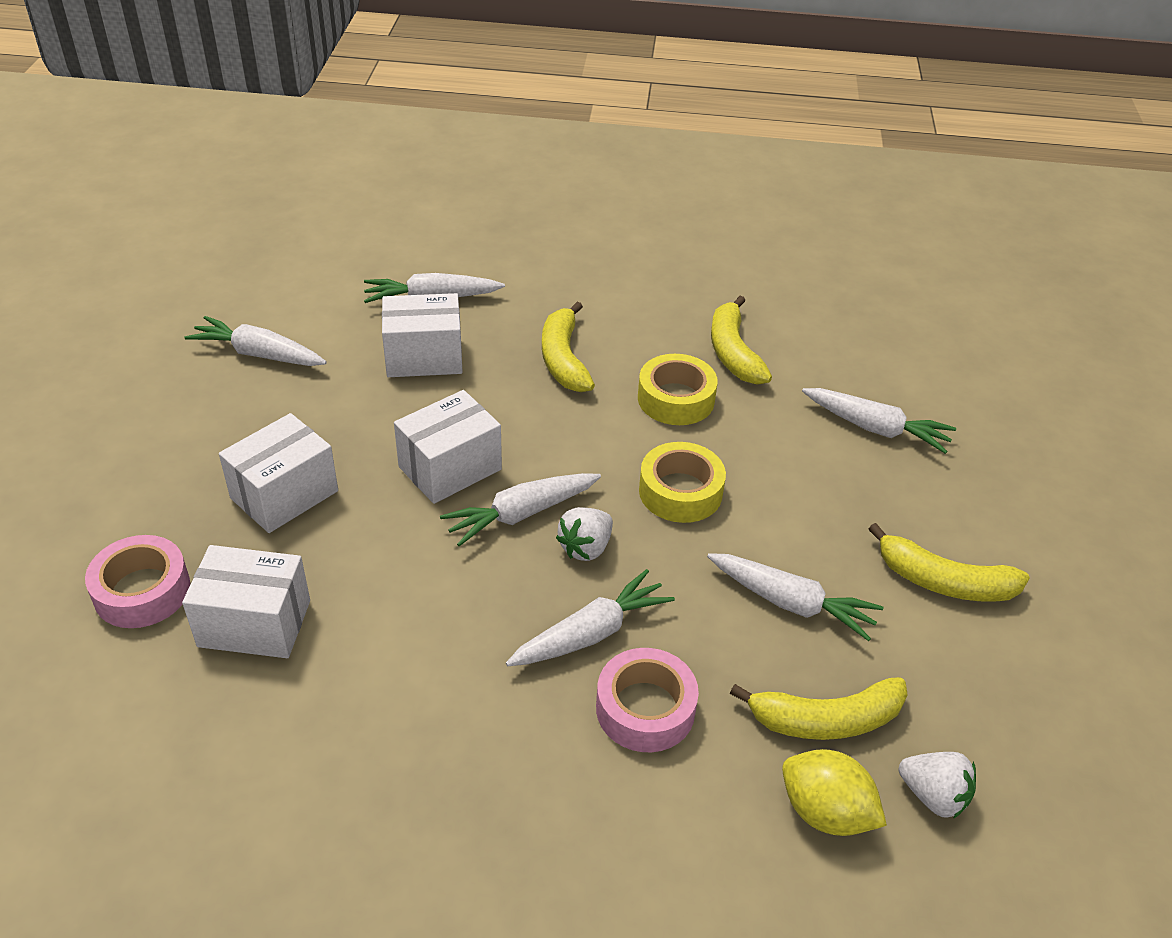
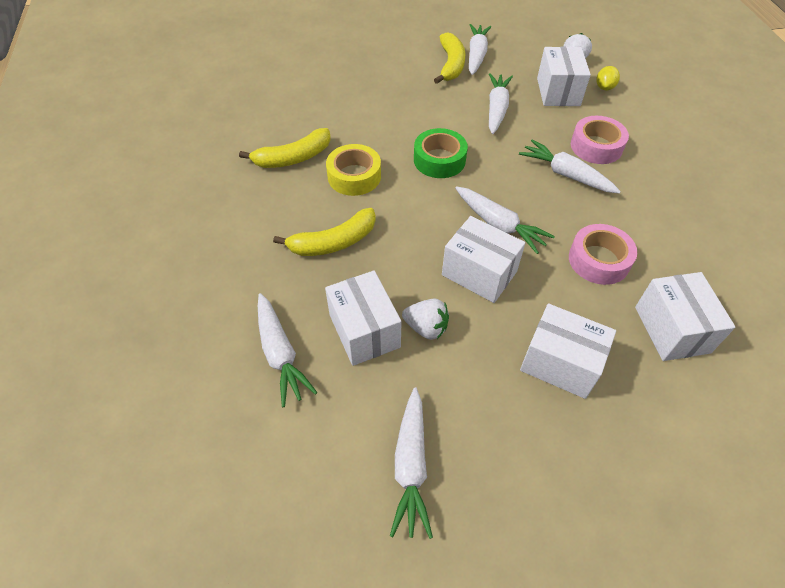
camera: 105 degrees left, 10 degrees up
pink tape [85,535,190,628] -> pink tape moved to [569,224,637,285]
white strawberry [556,507,613,561] -> white strawberry moved to [402,298,449,340]
yellow tape [639,442,726,523] -> green tape [414,128,468,178]
yellow banana [730,677,908,740] -> white box [537,47,591,106]
yellow lemon [782,749,887,836] -> yellow lemon [596,66,620,90], size x0.64
white carrot [802,388,956,454] -> white carrot moved to [469,24,491,75]

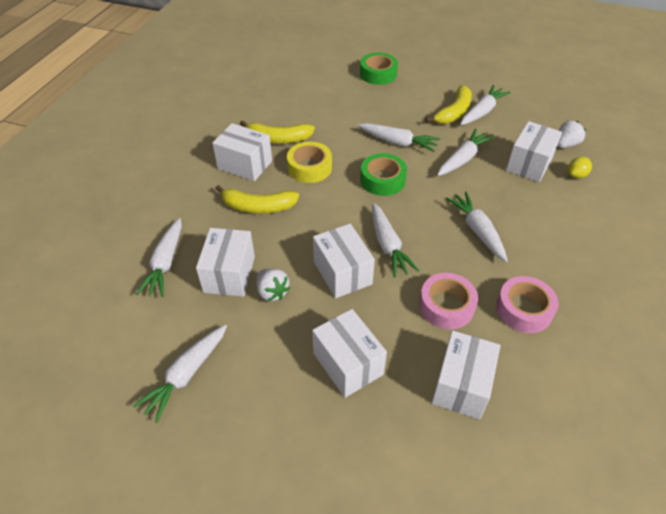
camera: 30 degrees right, 5 degrees down
pink tape [571,116,629,164] -> pink tape moved to [496,276,559,333]
none -> white box [212,123,272,181]
none -> white carrot [358,123,440,152]
none -> green tape [360,53,398,85]

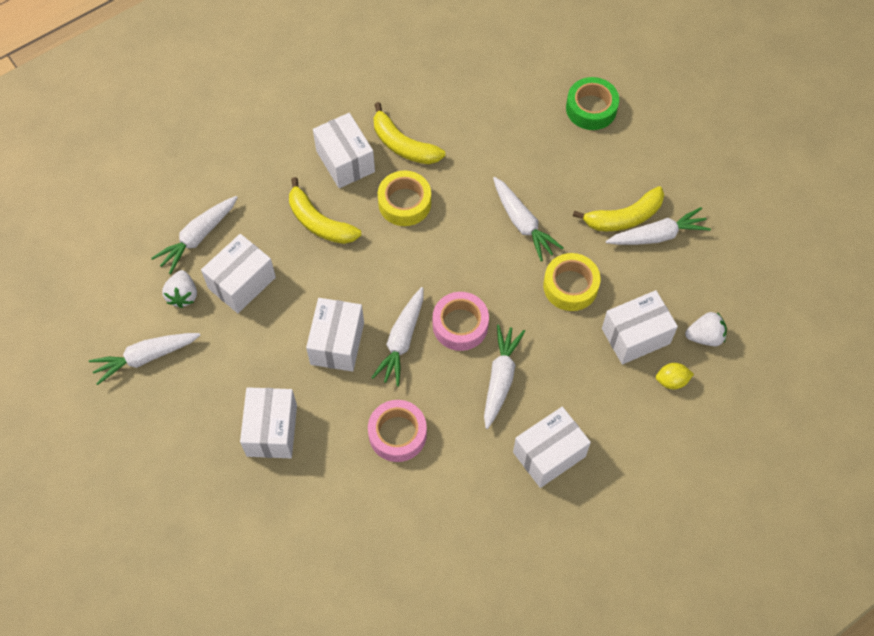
camera: 35 degrees right, 15 degrees up
white strawberry [256,269,290,301] -> white strawberry moved to [162,270,197,308]
green tape [360,153,407,196] -> none
white box [432,330,501,419] -> white box moved to [513,407,591,488]
white carrot [437,129,494,176] -> yellow tape [543,253,601,311]
pink tape [496,276,559,333] -> pink tape moved to [433,292,489,351]

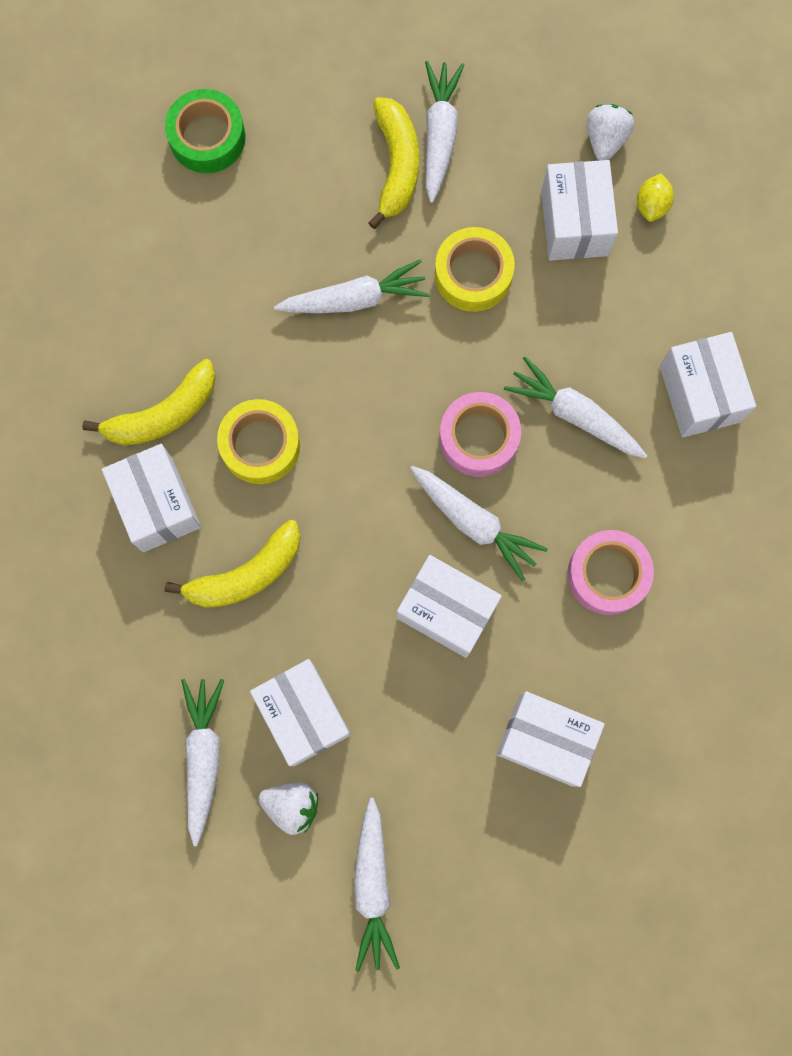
camera: 70 degrees left, 15 degrees up
white carrot [151,196,238,274] -> white carrot turned 150 degrees counterclockwise [181,679,224,846]
white box [313,113,375,188] -> white box turned 75 degrees clockwise [102,444,201,552]

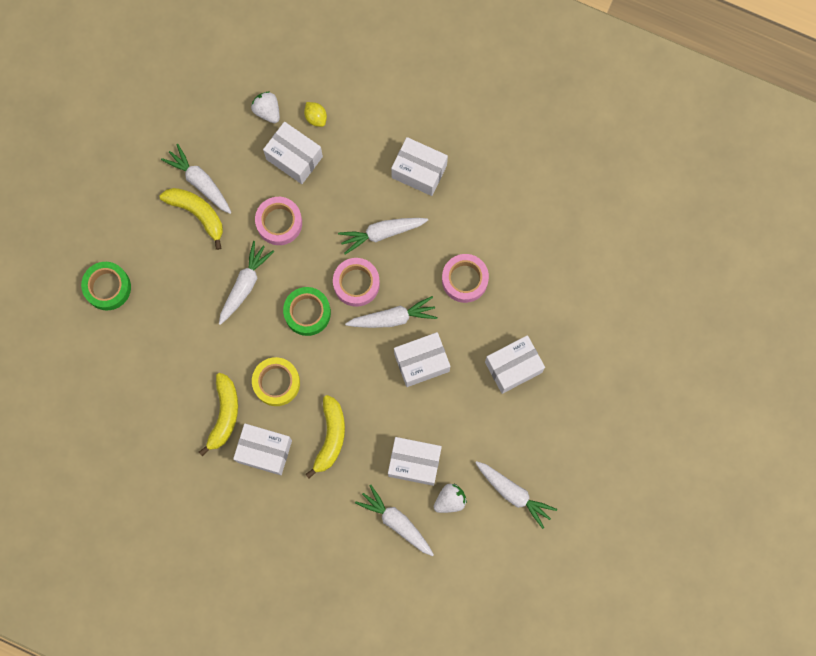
camera: 50 degrees left, 0 degrees up
yellow tape [435,227,515,312] -> pink tape [255,197,302,245]
none -> green tape [283,287,331,336]

